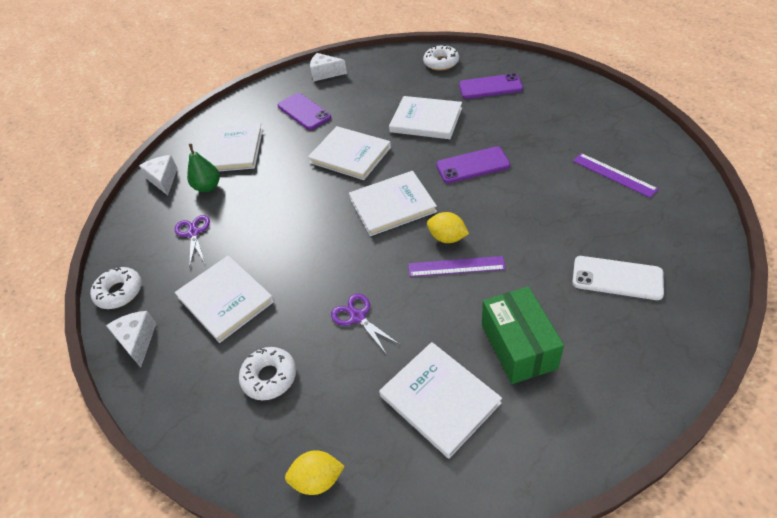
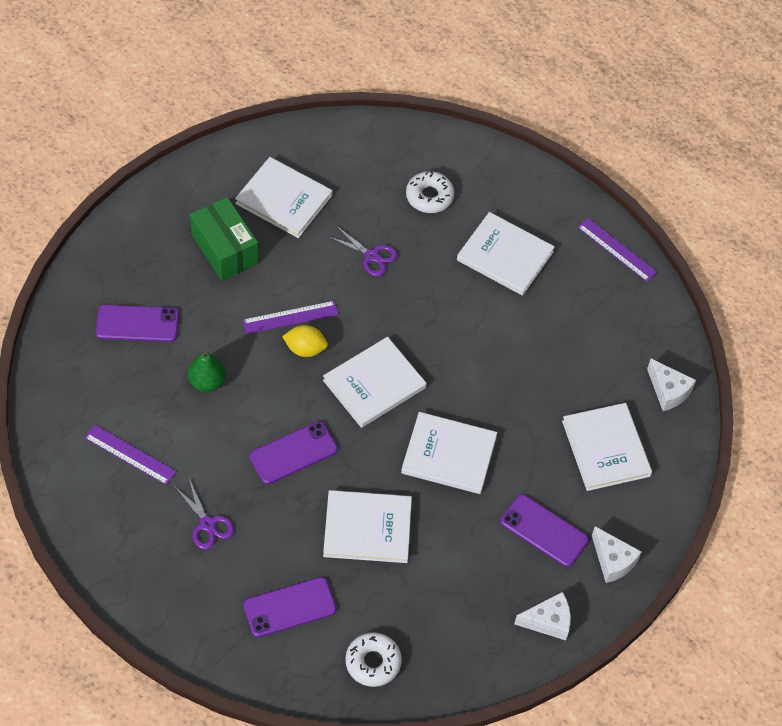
camera: 155 degrees right, 10 degrees up
white donut [90,266,142,309] -> purple ruler [577,218,657,282]
white cheese [106,311,156,367] -> white cheese moved to [592,526,642,583]
purple scissors [175,215,210,267] -> purple scissors moved to [174,479,234,549]
green pear [187,144,220,192] -> green pear moved to [188,351,226,392]
yellow lemon [285,450,345,495] -> none
white phone [572,256,664,300] -> purple phone [96,304,179,342]

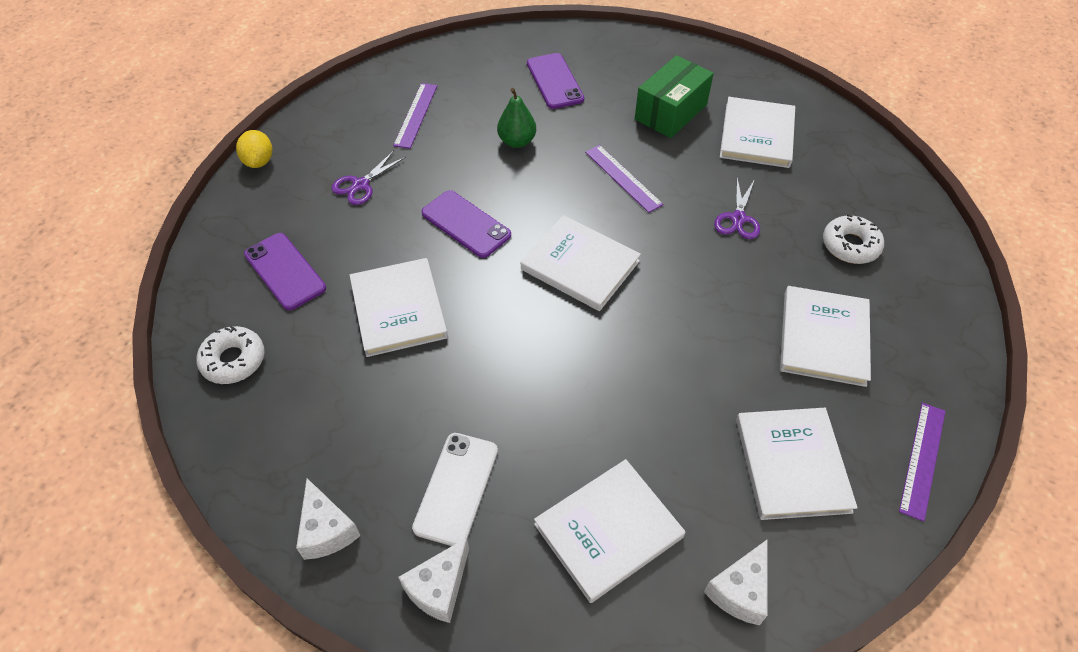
camera: 75 degrees right, 5 degrees down
yellow lemon [282,325,328,357] -> yellow lemon moved to [236,130,272,168]
white book [401,412,497,494] -> white book moved to [736,408,858,520]
purple phone [500,494,589,567] -> white phone [412,433,498,546]

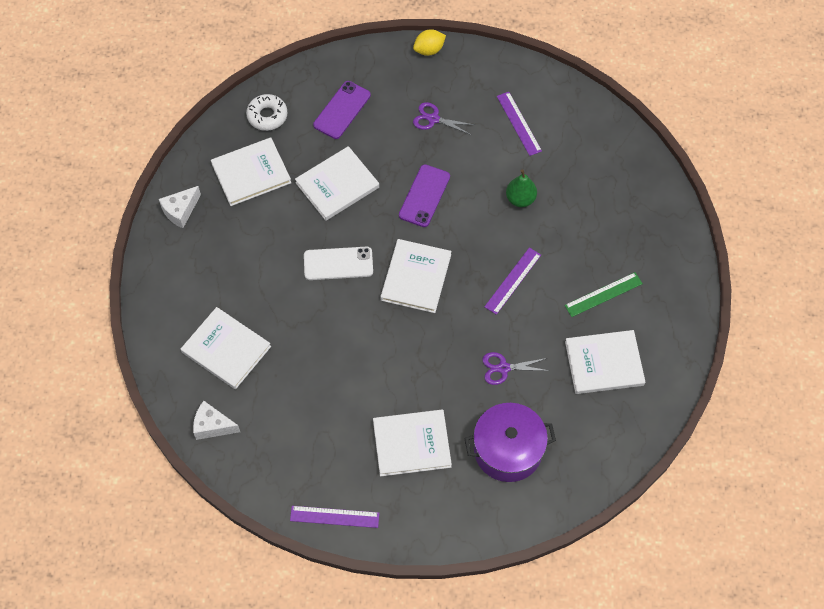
camera: 70 degrees right, 10 degrees up
purple ruler [393,83,437,149] -> purple ruler turned 75 degrees clockwise [497,92,542,156]
white cheese [398,538,469,623] -> none
white phone [412,433,498,546] -> white phone moved to [304,247,373,280]
purple phone [527,53,584,109] -> none
green box [635,55,714,138] -> green ruler [564,272,643,317]
white book [736,408,858,520] -> white book moved to [211,138,291,206]
white donut [823,214,884,264] -> purple pot [464,403,556,482]

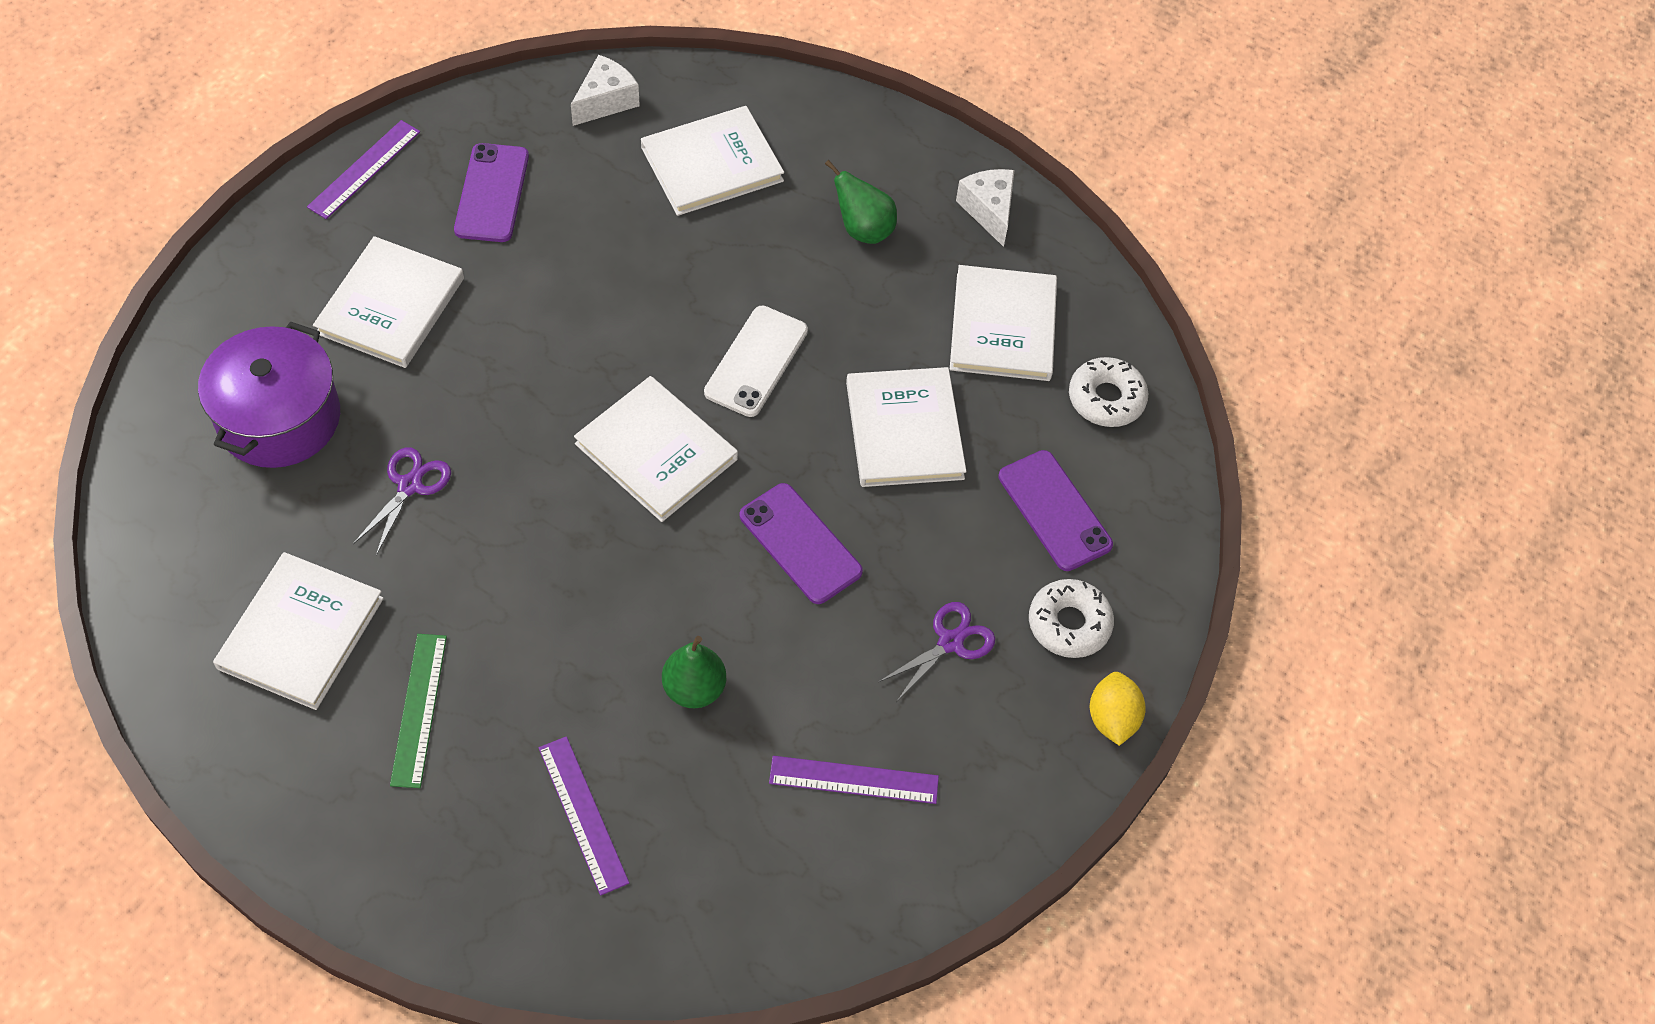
camera: 115 degrees right, 5 degrees down
purple ruler [484,248,541,315] -> purple ruler moved to [539,736,629,896]
none -> purple phone [454,143,529,242]
none -> green pear [825,160,897,244]
none -> white donut [1029,579,1114,658]

